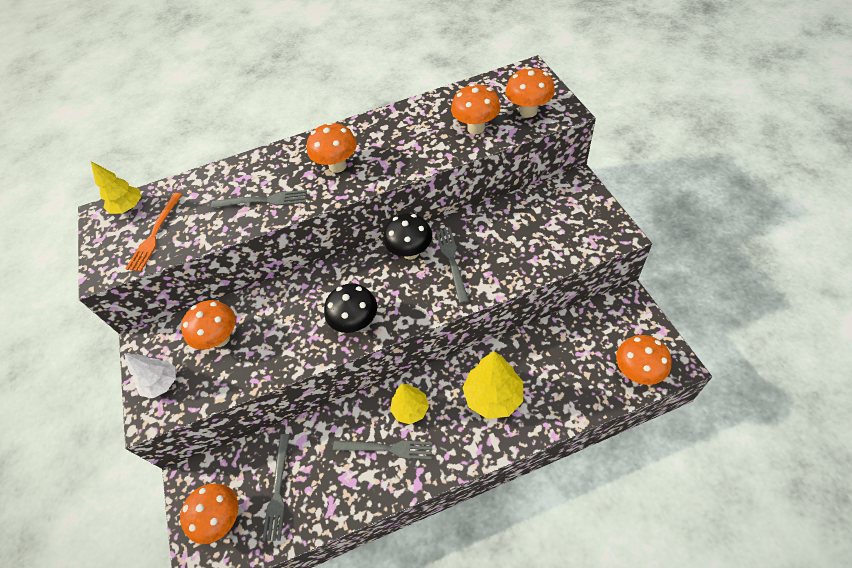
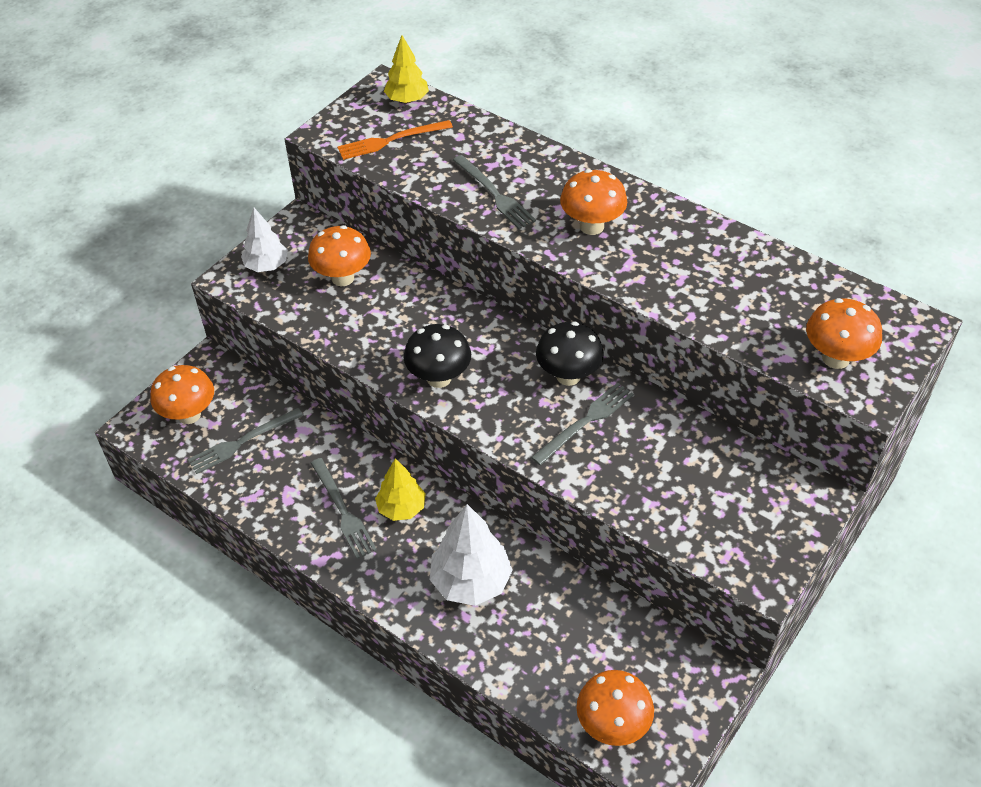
camera: 50 degrees right, 5 degrees down
orange mushroom [451,84,501,134] -> none
yellow tree [463,351,523,419] -> white tree [430,504,513,606]

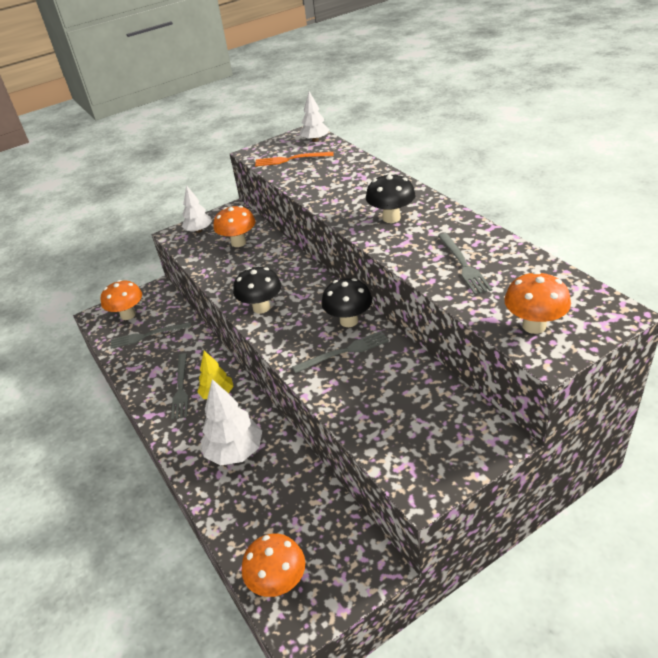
camera: 25 degrees right, 10 degrees down
yellow tree [384,35,429,103] -> white tree [300,91,329,142]
grey fork [453,155,536,229] -> grey fork moved to [438,233,492,295]
orange mushroom [560,169,627,235] -> black mushroom [366,173,416,223]

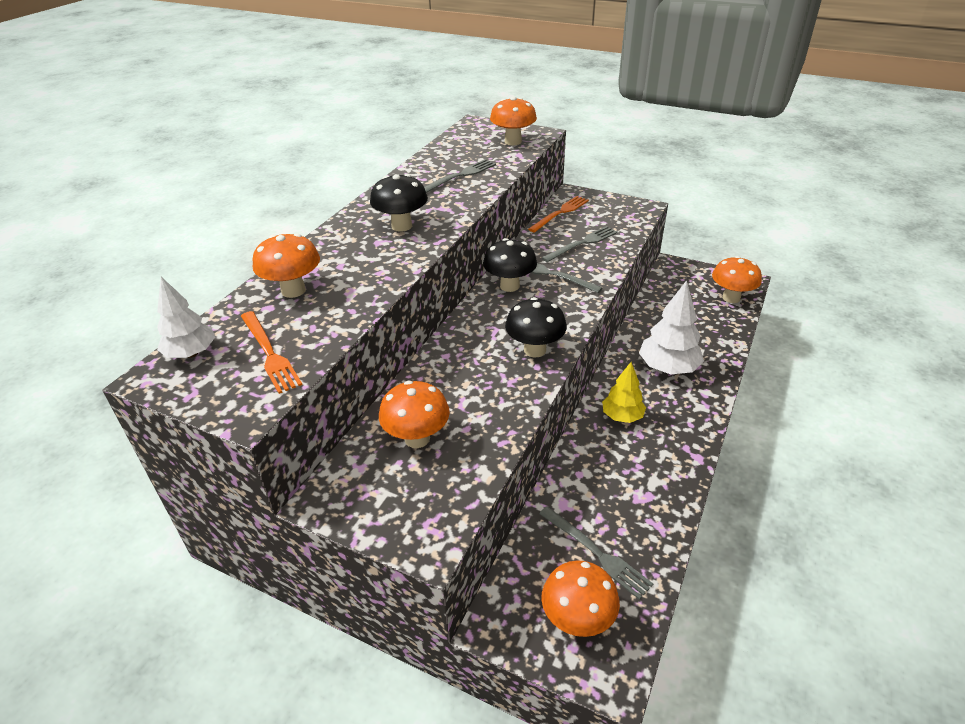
camera: 125 degrees left, 0 degrees up
grey fork [171,353,188,419] -> grey fork moved to [542,226,618,262]
white tree [182,185,212,233] -> none
none -> orange mushroom [253,233,320,298]
none -> orange fork [528,196,589,233]

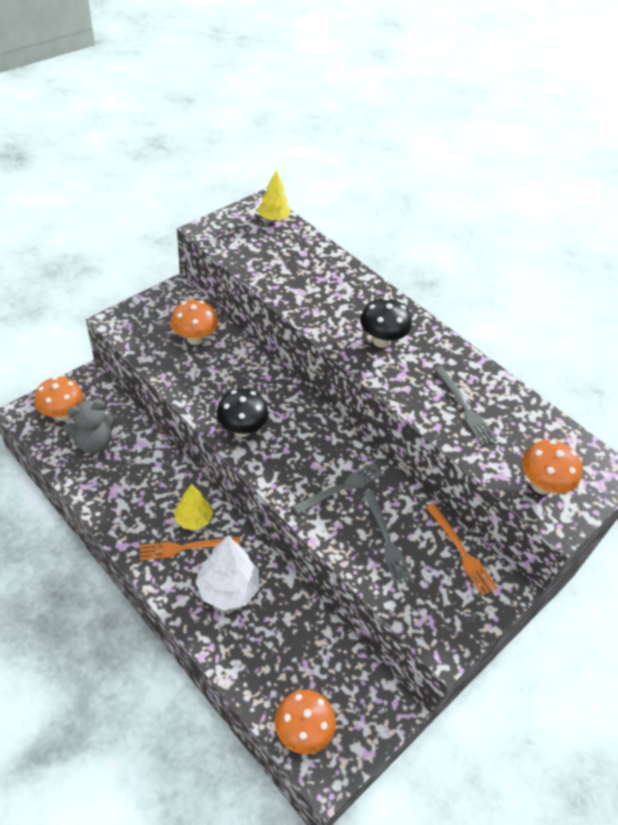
camera: 105 degrees right, 10 degrees up
white tree [157,277,215,358] -> yellow tree [257,170,291,221]
orange fork [241,311,302,394] -> orange fork moved to [139,537,240,561]
orange mushroom [253,233,320,298] -> none
black mushroom [483,238,537,292] -> none
grey fork [539,506,653,600] -> grey teddy bear [63,400,116,454]

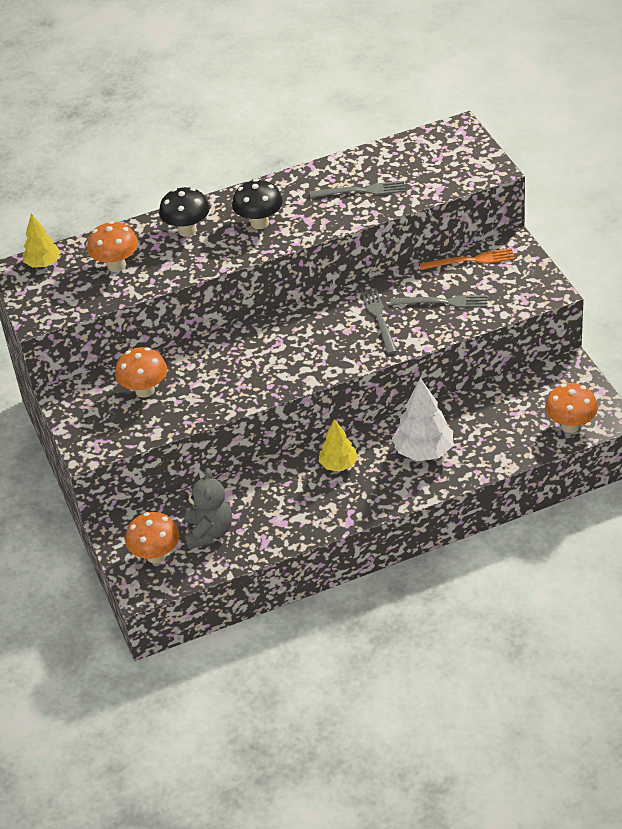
camera: 60 degrees left, 5 degrees down
orange fork [139,537,240,561] -> none
black mushroom [216,389,269,437] -> black mushroom moved to [159,187,210,237]
orange mushroom [522,440,582,495] -> orange mushroom moved to [87,221,138,272]

